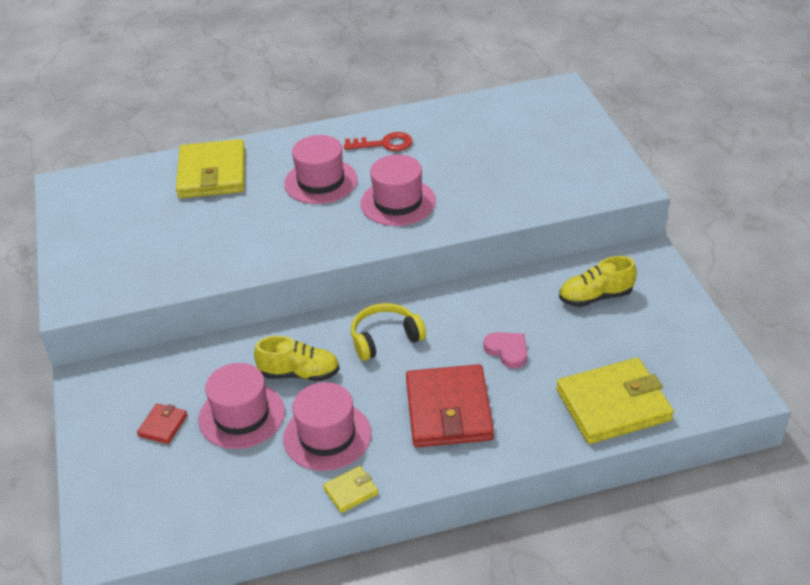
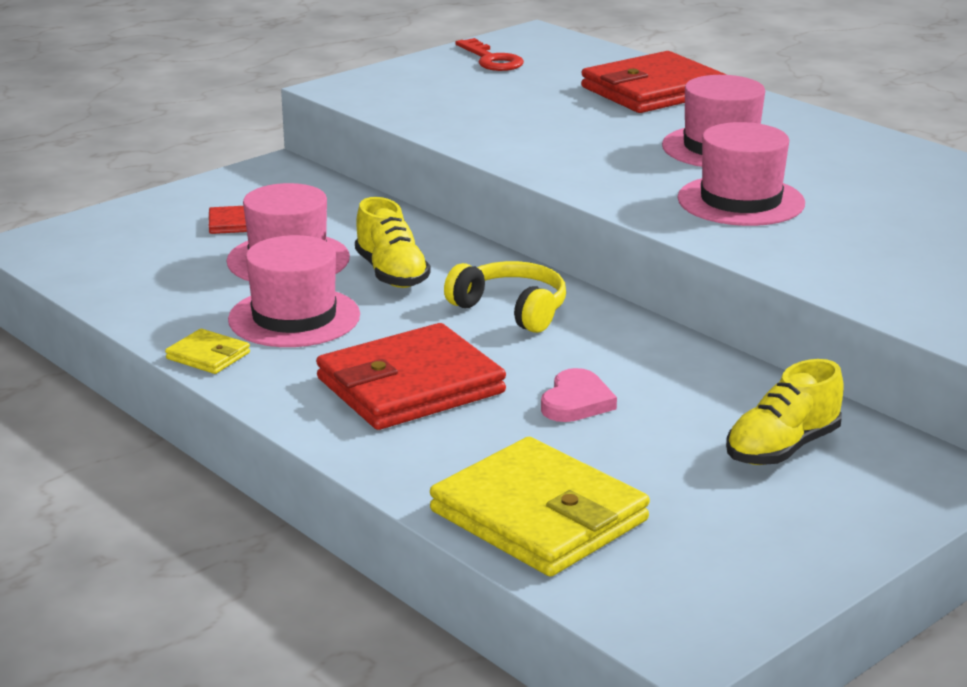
camera: 60 degrees right, 15 degrees down
yellow wallet [176,139,245,198] -> red wallet [581,51,726,113]
red key [344,132,413,151] -> red key moved to [455,38,524,71]
yellow shoe [559,256,637,307] -> yellow shoe turned 90 degrees counterclockwise [726,359,844,465]

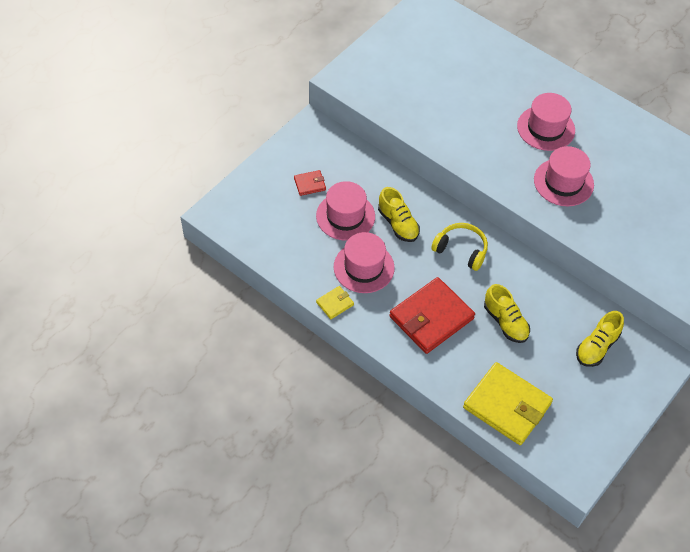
camera: 10 degrees left, 30 degrees up
yellow wallet [165,329,250,374] -> yellow wallet turned 60 degrees counterclockwise [316,286,354,319]
red key [455,38,524,71] -> none
pink heart [541,368,617,422] -> yellow shoe [484,284,530,343]
red wallet [581,51,726,113] -> none

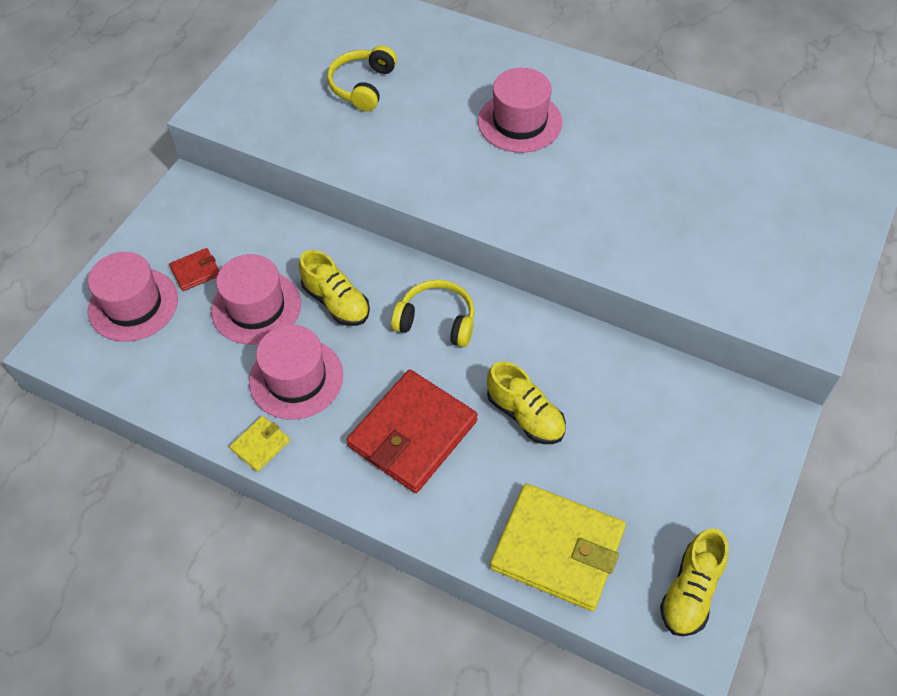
camera: 10 degrees left, 0 degrees up
pink hat [534,146,594,206] -> pink hat moved to [88,252,178,342]
yellow shoe [576,311,624,367] -> yellow shoe moved to [660,528,729,636]
none -> yellow headphones [327,45,397,111]

